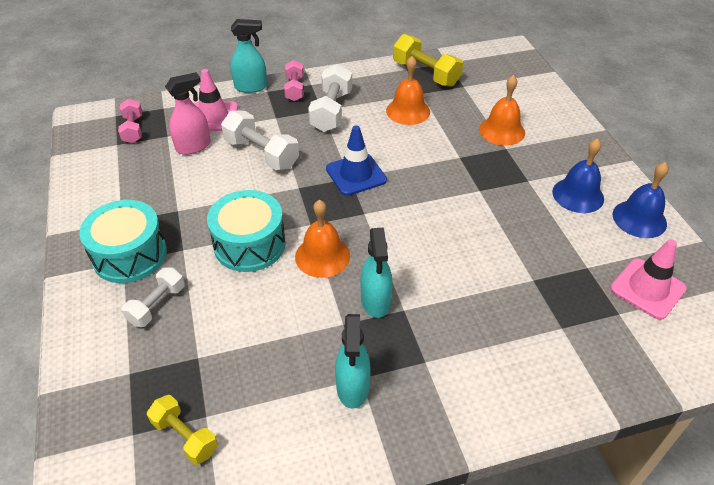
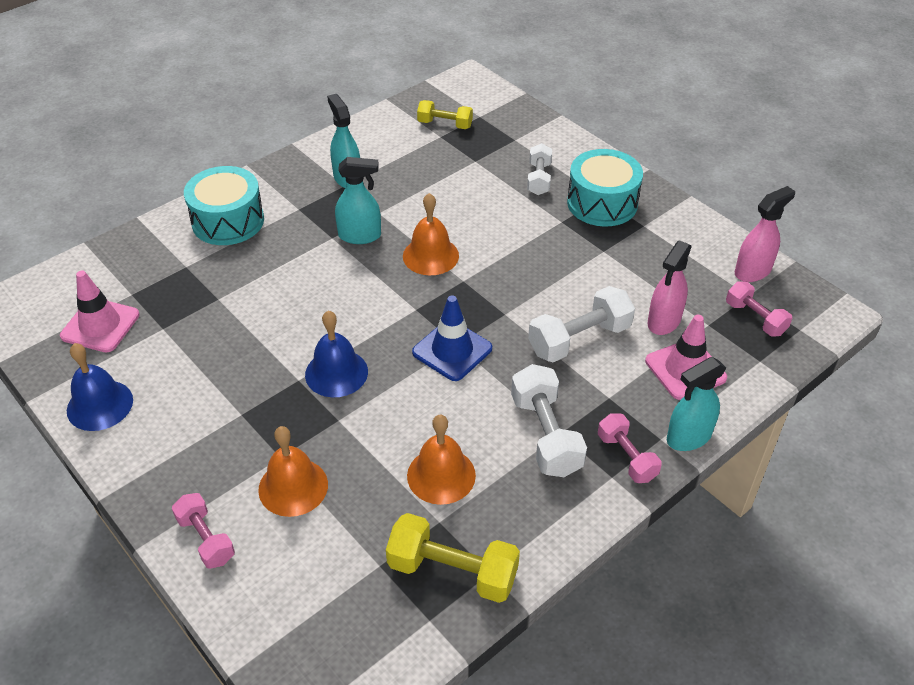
camera: 155 degrees right, 0 degrees up
turquoise drum [207,190,286,272] -> turquoise drum moved to [184,166,264,245]
white dumbbell [221,110,299,170] -> white dumbbell turned 45 degrees counterclockwise [528,286,635,362]
turquoise spray bottle [360,228,393,318] -> turquoise spray bottle turned 120 degrees clockwise [335,157,381,244]
blue bell [552,138,604,213] -> blue bell moved to [305,311,368,397]
none -> pink dumbbell [172,493,235,569]
none -> pink spray bottle [735,186,795,282]

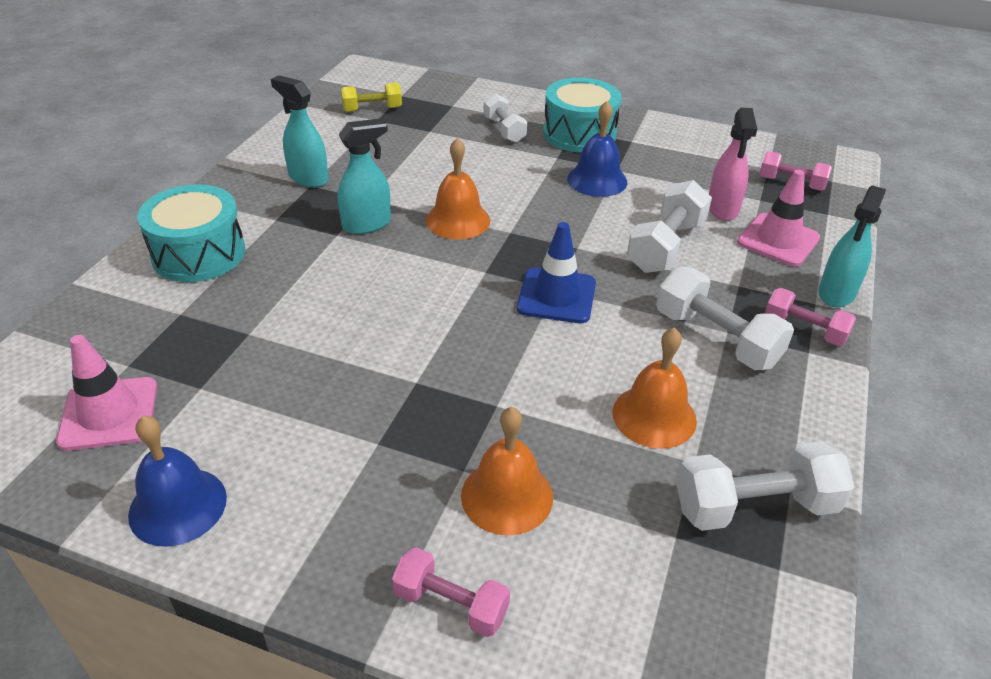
camera: 30 degrees left, 5 degrees down
blue bell [305,311,368,397] -> blue bell moved to [567,101,627,197]
yellow dumbbell [386,513,520,603] -> white dumbbell [676,441,855,531]
pink spray bottle [735,186,795,282] -> none

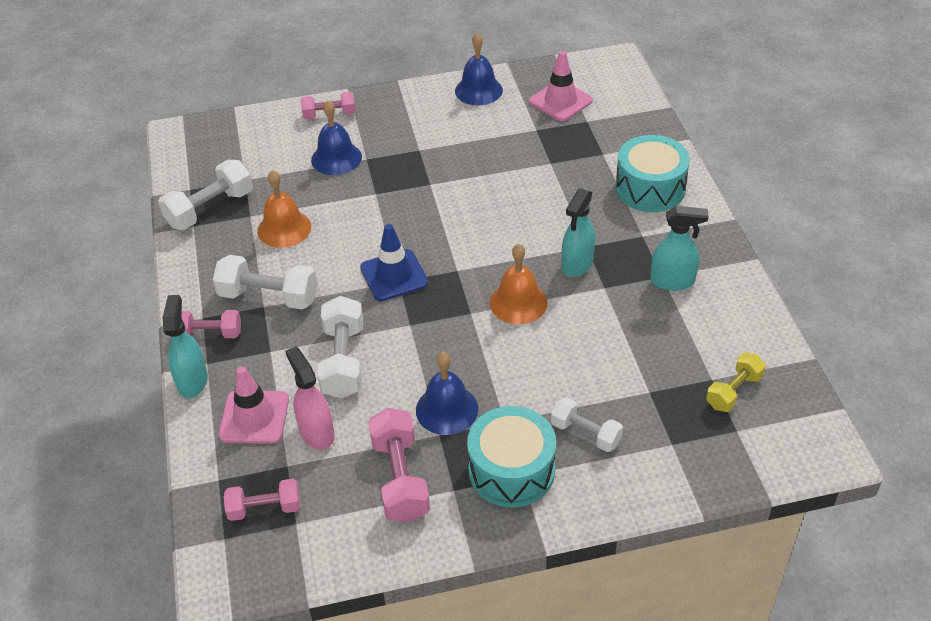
camera: 150 degrees right, 5 degrees up
orange bell [461,407,553,535] -> blue bell [311,100,362,175]
none -> pink dumbbell [368,408,430,523]

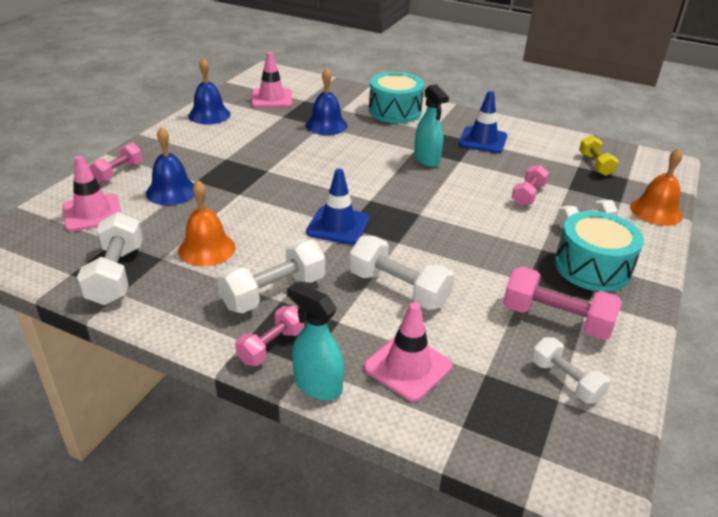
camera: 55 degrees left, 10 degrees down
pink dumbbell [224,479,300,521] -> pink dumbbell moved to [512,165,549,206]
pink spray bottle [285,346,335,450] -> none
blue bell [416,352,478,435] -> blue bell moved to [306,68,347,135]
orange bell [490,244,548,324] -> orange bell moved to [630,148,683,226]
turquoise spray bottle [650,206,709,291] -> blue traffic cone [459,91,507,153]
none -> pink traffic cone [63,156,121,232]
none -> white dumbbell [531,337,610,404]

